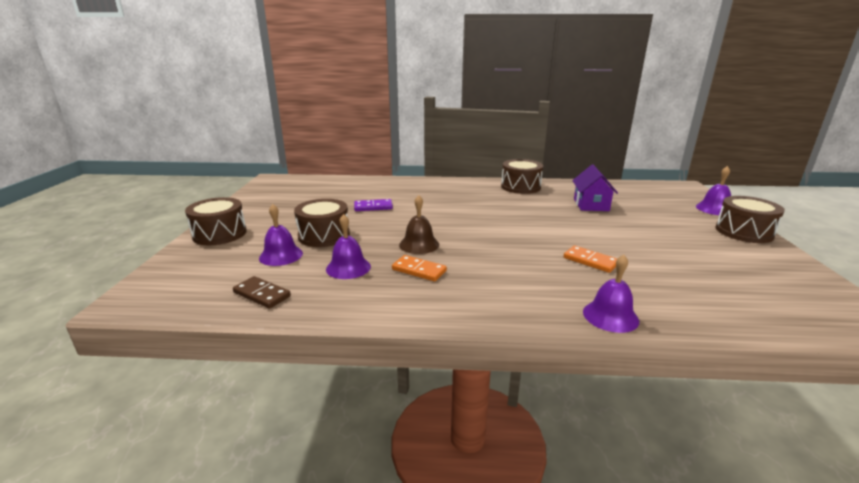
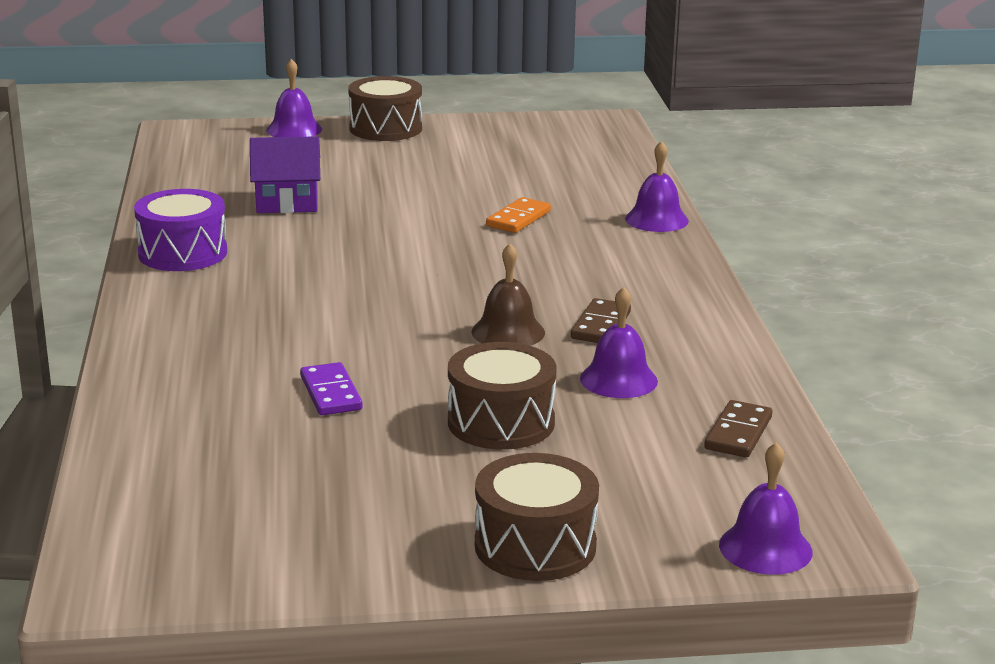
camera: 100 degrees left, 0 degrees up
purple bell [259,204,303,266] -> purple bell moved to [719,442,812,575]
orange domino [392,255,447,281] -> brown domino [571,298,631,343]
brown drum [501,159,543,194] -> purple drum [134,189,227,271]

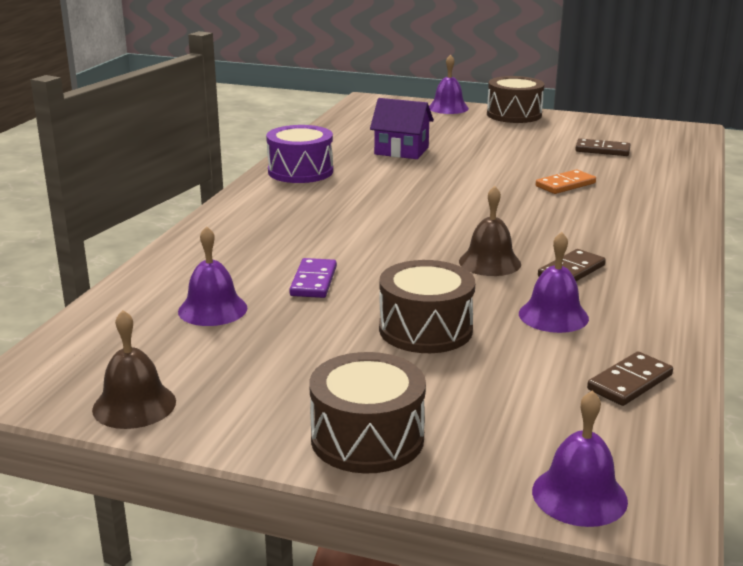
camera: 25 degrees right, 0 degrees up
purple bell [625,141,689,232] -> purple bell moved to [178,226,247,326]
none -> brown bell [92,310,176,429]
none -> brown domino [575,139,630,156]

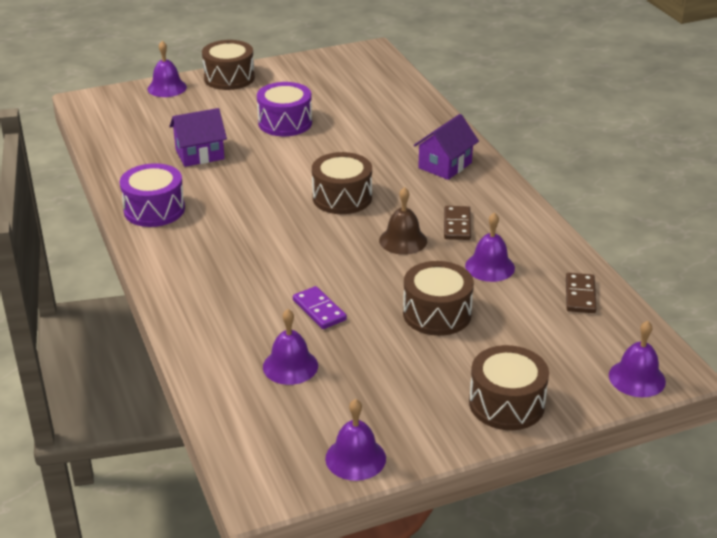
camera: 40 degrees left, 10 degrees up
brown bell [92,310,176,429] -> purple bell [325,399,386,481]
orange domino [536,169,596,194] -> none
brown domino [575,139,630,156] -> none
none -> purple drum [257,82,312,136]
none -> brown drum [312,152,372,214]
none -> purple house [413,114,479,180]

